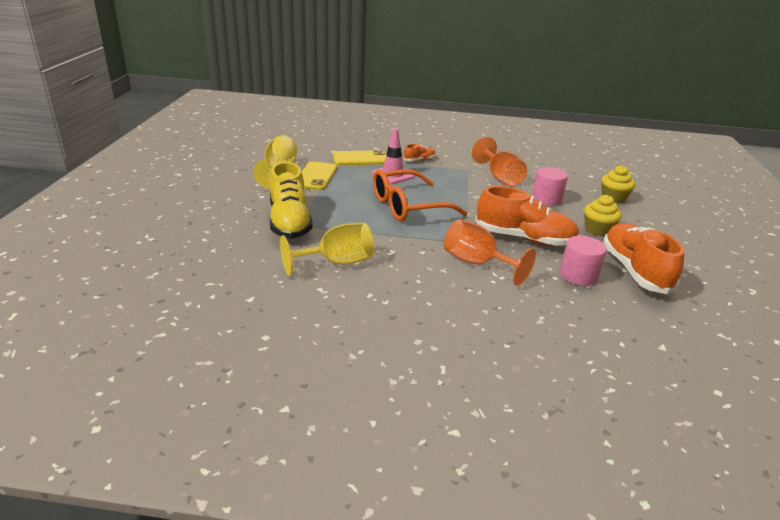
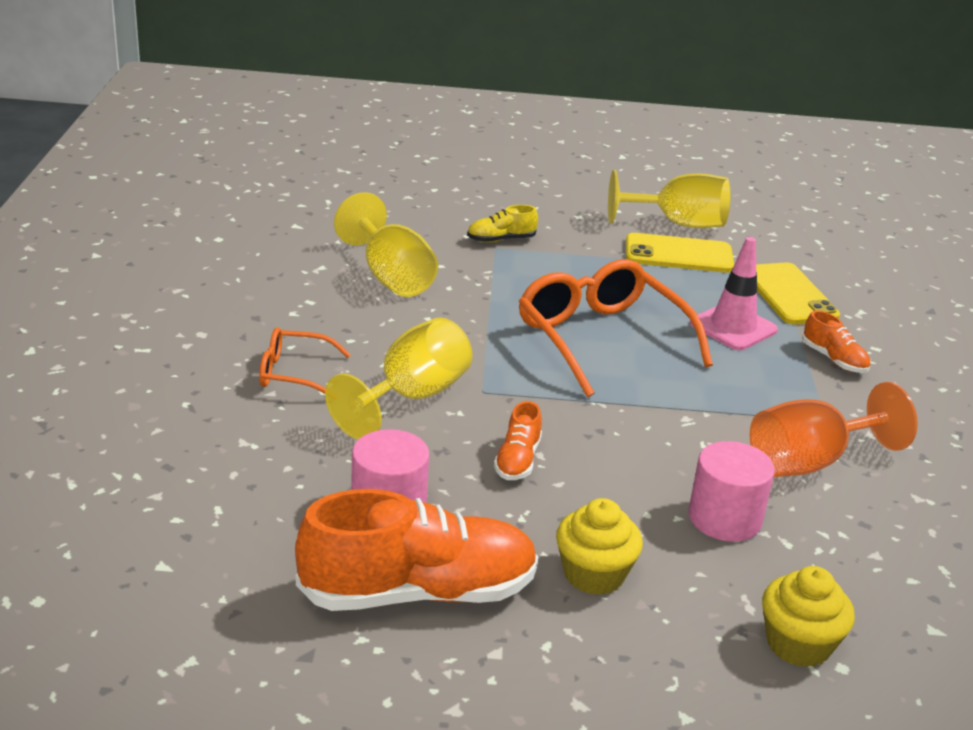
camera: 85 degrees right, 0 degrees up
yellow shoe [270,162,313,239] -> yellow shoe [467,205,538,243], size x0.46
orange goblet [444,219,536,286] -> yellow goblet [325,317,472,439]
orange shoe [475,186,579,246] -> orange shoe [494,401,542,480], size x0.46
none -> orange glasses [259,327,351,394]

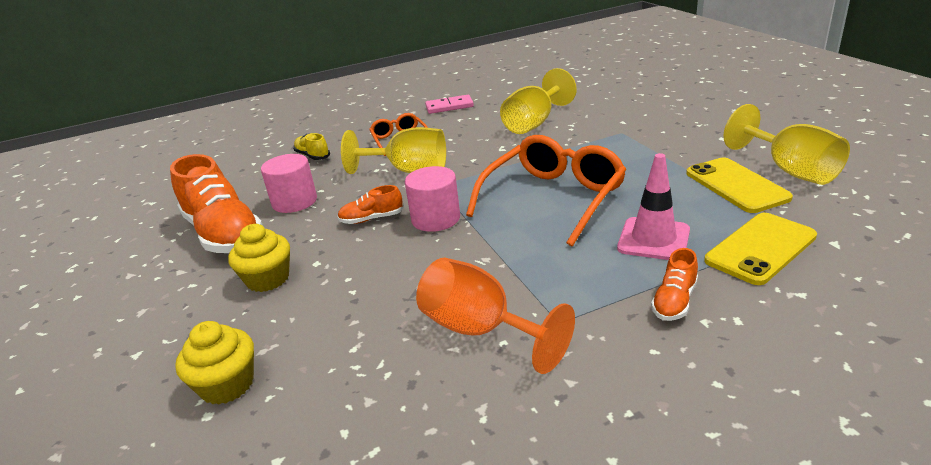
camera: 70 degrees right, 0 degrees up
yellow shoe [467,205,538,243] -> yellow shoe moved to [293,133,330,160]
pink cylinder [688,441,775,542] -> pink cylinder moved to [405,166,460,232]
none -> pink domino [425,95,474,114]

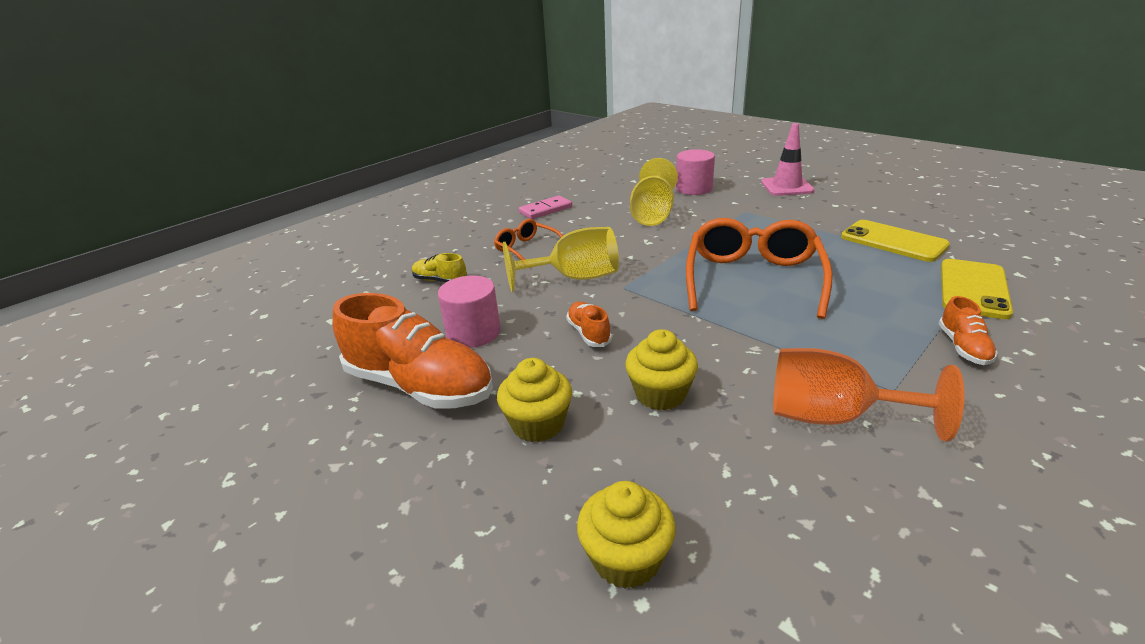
camera: 25 degrees left, 0 degrees up
orange shoe [337,185,404,224] -> orange shoe turned 105 degrees clockwise [566,302,612,347]
pink cylinder [405,166,460,232] -> pink cylinder moved to [676,149,715,195]
pink traffic cone [617,153,690,260] -> pink traffic cone moved to [761,123,815,196]
yellow goblet [723,104,850,185] -> none
none -> yellow cupcake [625,329,698,411]

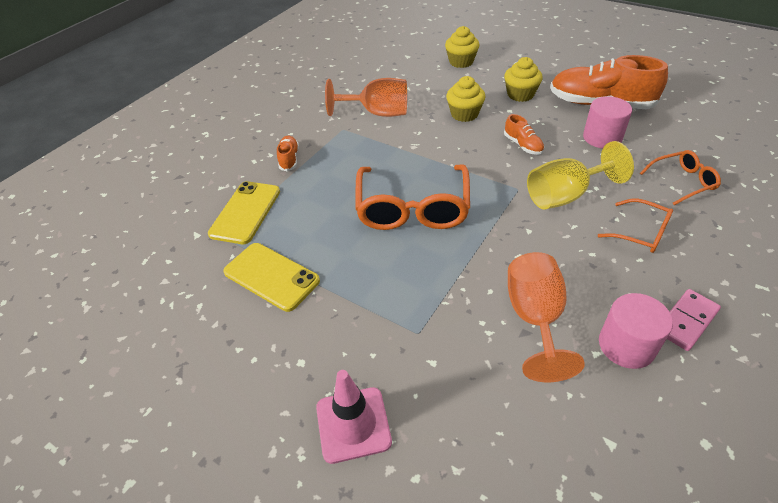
camera: 170 degrees right, 15 degrees up
yellow shoe [412,253,467,283] -> orange glasses [640,150,721,205]
yellow goblet [630,158,678,226] -> orange goblet [508,252,585,382]
pink cylinder [676,149,715,195] -> pink cylinder moved to [599,293,673,369]

